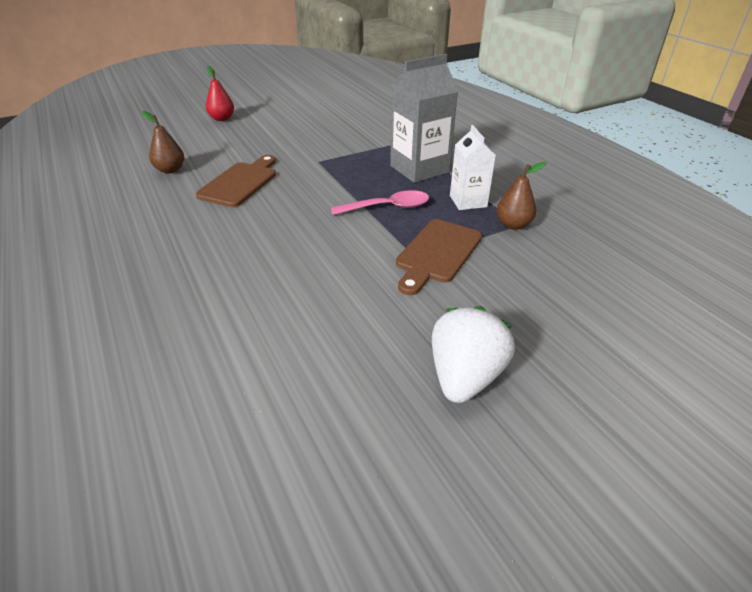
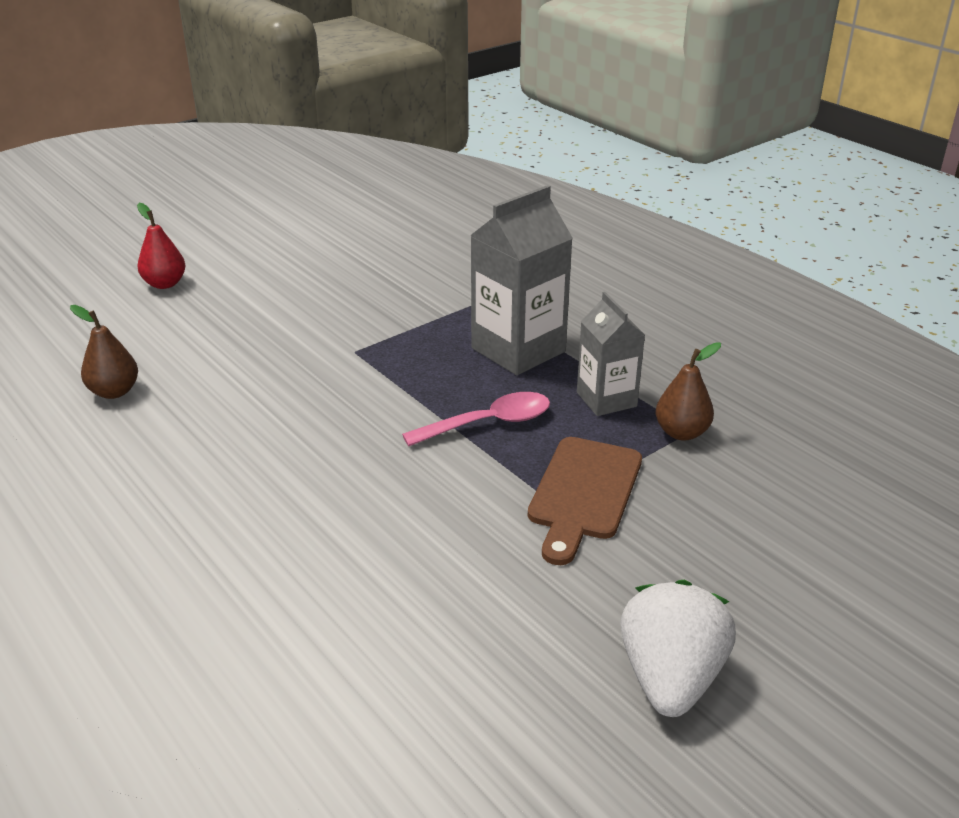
camera: 10 degrees left, 5 degrees down
brown cutting board [196,155,276,207] -> none
white carton [450,125,496,210] -> grey carton [577,292,645,416]

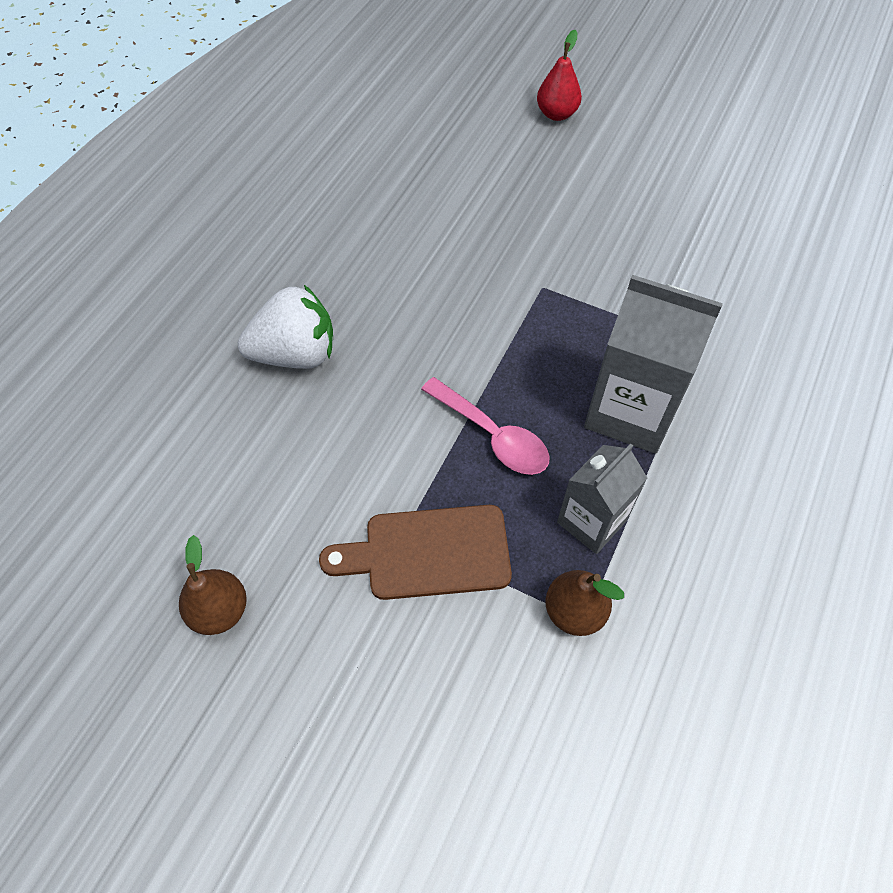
camera: 65 degrees right, 25 degrees up
brown pear [70,305,138,399] -> brown pear moved to [179,535,247,635]
white strawberry [620,580,736,717] -> white strawberry moved to [238,285,333,369]

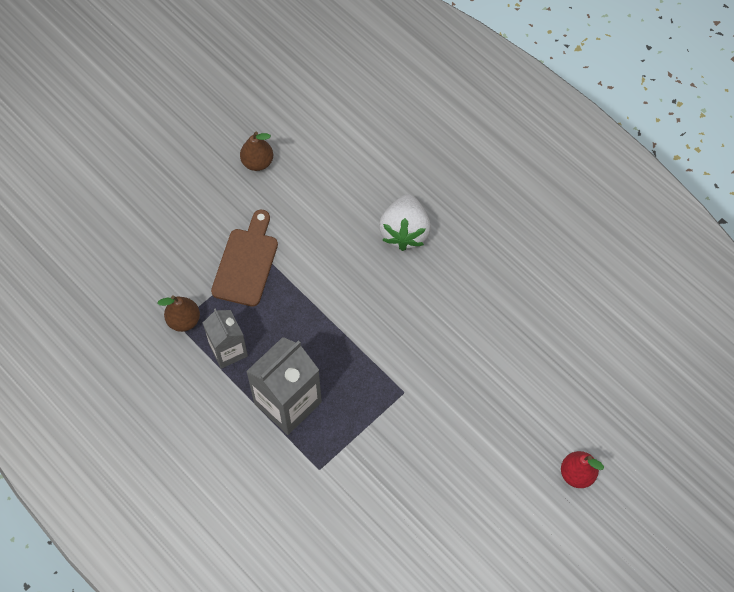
camera: 110 degrees right, 5 degrees up
pink spoon [421,377,550,475] -> none

